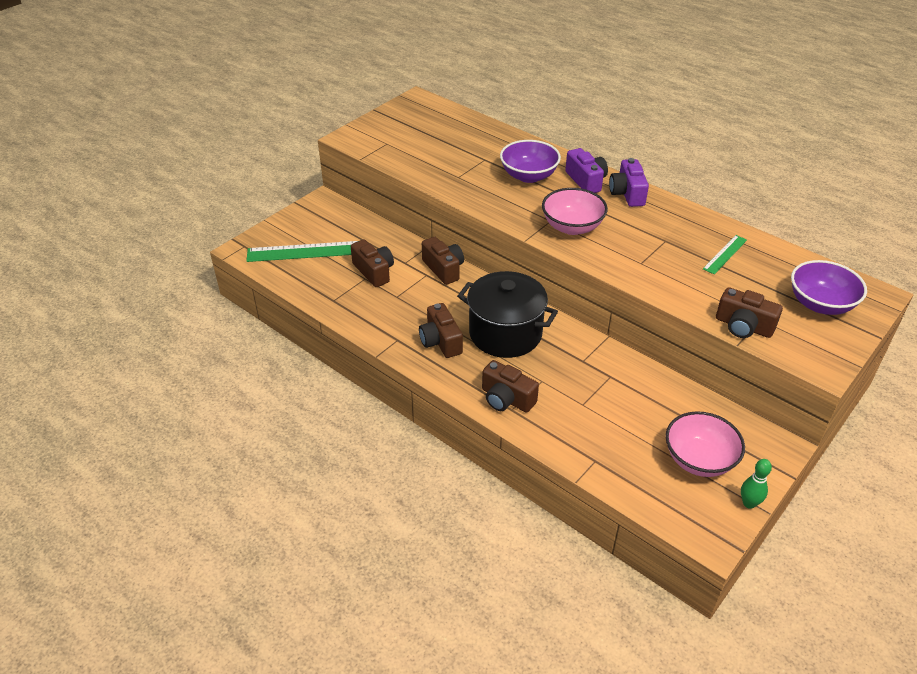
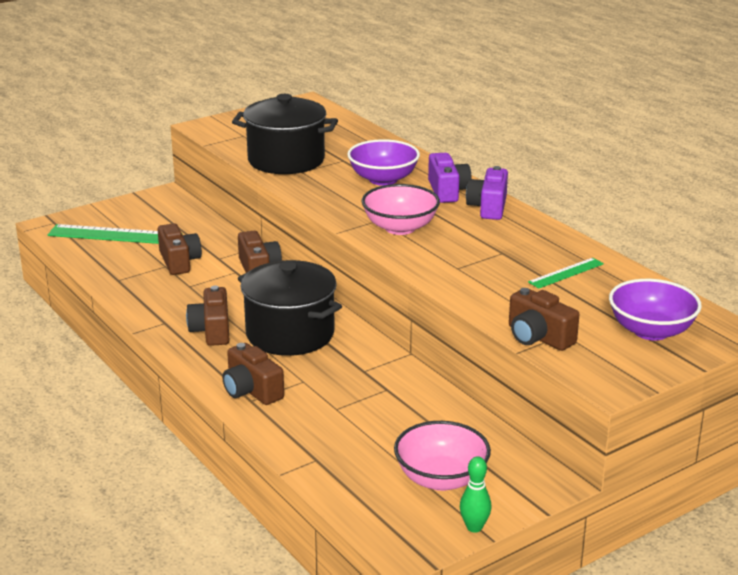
camera: 15 degrees right, 15 degrees down
none -> black pot [232,94,338,174]

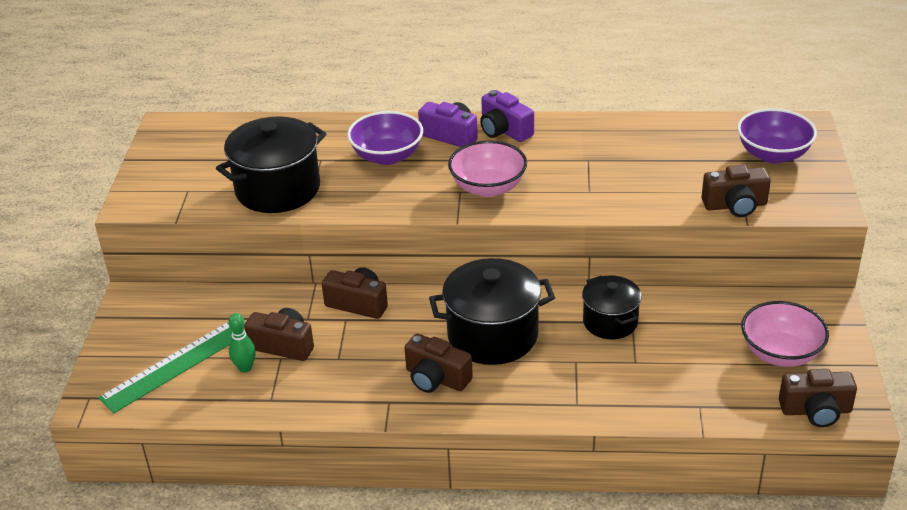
camera: 50 degrees left, 10 degrees up
brown camera [222,343,284,405] -> brown camera moved to [779,369,857,427]
green bowling pin [460,456,492,533] -> green bowling pin moved to [228,313,256,373]
green ruler [528,258,604,289] -> none
none -> black pot [582,275,642,339]

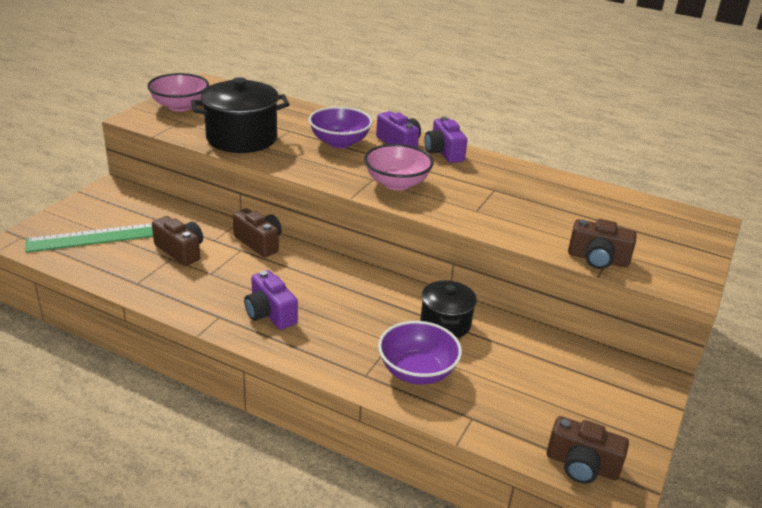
camera: 20 degrees right, 5 degrees down
green bowling pin [228,313,256,373] -> none
brown camera [404,334,473,393] -> purple camera [244,270,298,330]
black pot [429,258,555,365] -> none
purple bowl [737,109,817,164] -> purple bowl moved to [378,321,462,385]
pink bowl [741,301,829,367] -> pink bowl moved to [147,73,209,112]

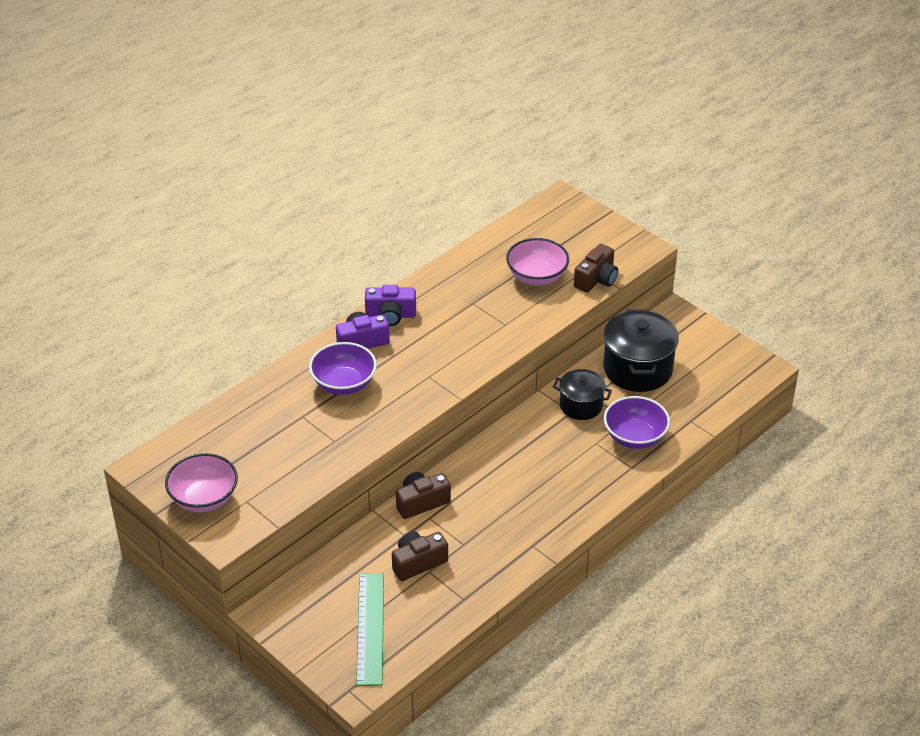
camera: 70 degrees left, 10 degrees up
black pot [191,77,290,153] -> black pot moved to [603,309,679,392]
purple camera [244,270,298,330] -> none
pink bowl [364,144,434,190] -> pink bowl moved to [506,238,569,286]
brown camera [547,416,629,484] -> none

